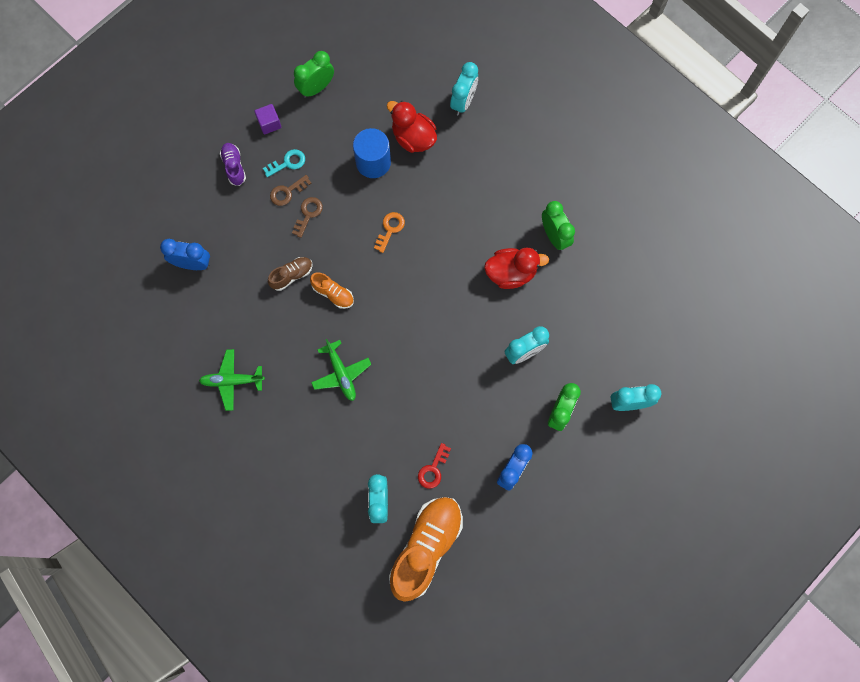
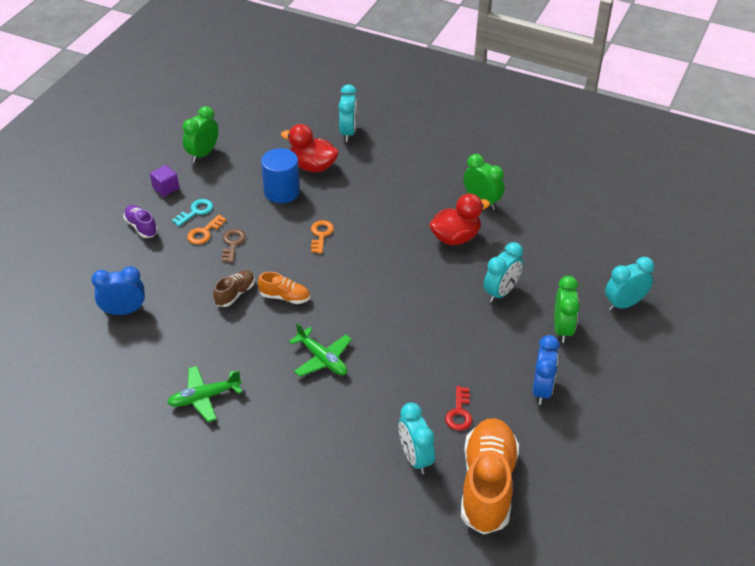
camera: 20 degrees left, 30 degrees down
brown key [270,175,312,206] -> orange key [187,214,227,244]

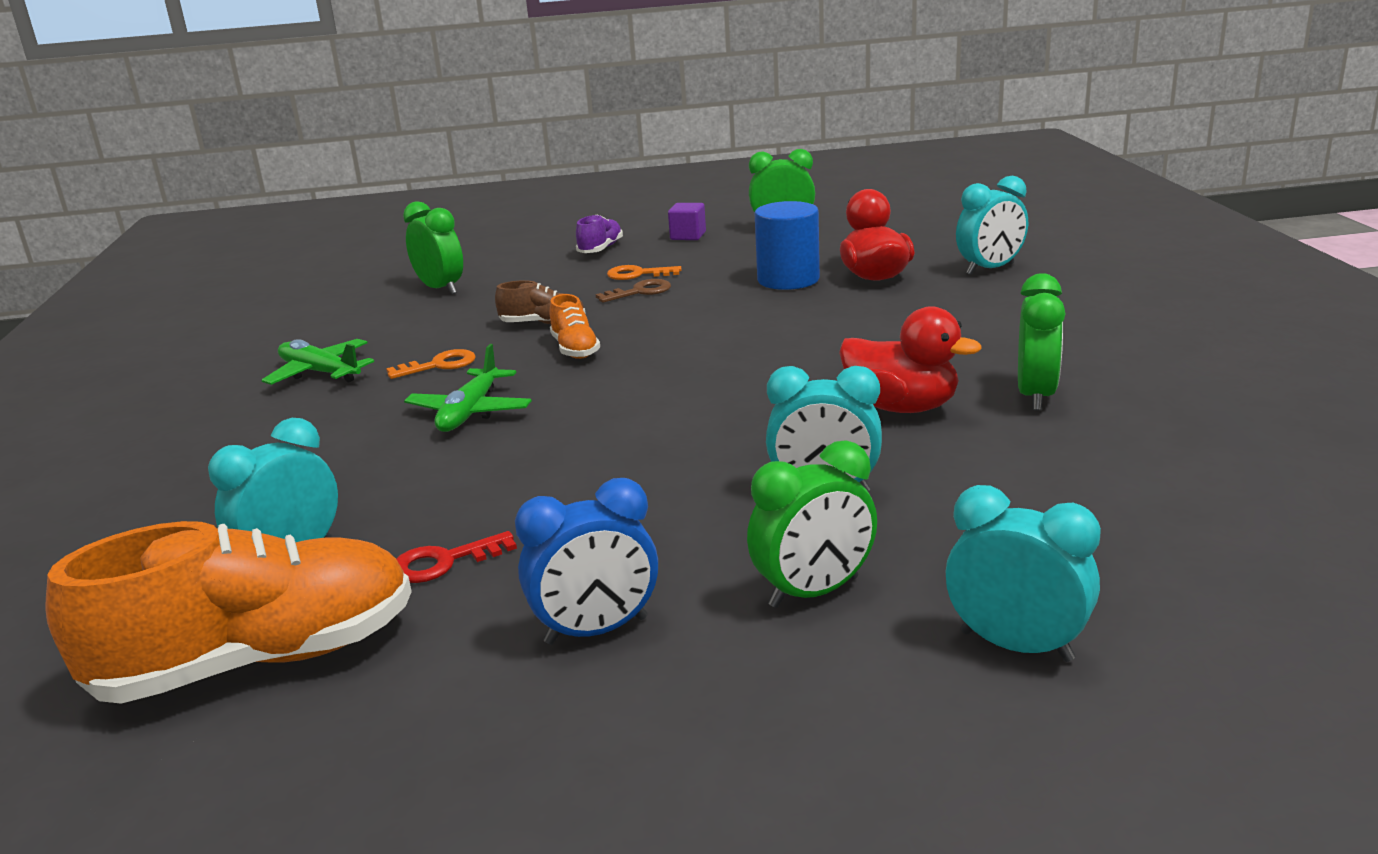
camera: 60 degrees right, 20 degrees down
blue clock [91,266,145,315] -> green clock [403,201,463,295]
turquoise key [172,199,213,226] -> none
orange key [311,220,334,254] -> orange key moved to [386,349,476,379]

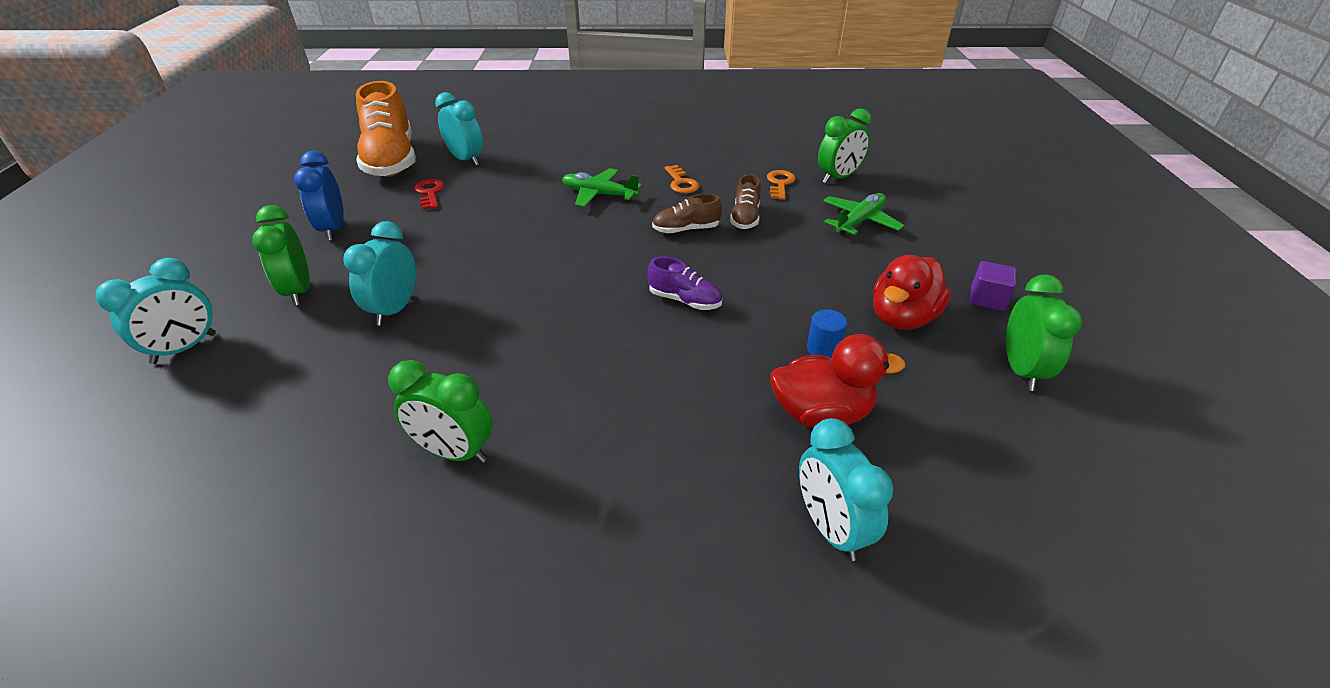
camera: 95 degrees right, 15 degrees up
green plane [262,339,374,385] -> green plane moved to [823,193,904,235]
orange shoe [550,294,600,359] -> brown shoe [652,193,722,234]
purple shoe [576,215,623,253] -> purple shoe moved to [647,256,722,310]
brown key [596,279,671,303] -> none
orange key [607,265,681,280] -> orange key moved to [767,170,795,200]
blue cylinder [755,201,820,290] -> blue cylinder [807,309,847,358], size x0.51
red duck [839,306,981,413] -> red duck moved to [873,255,951,330]

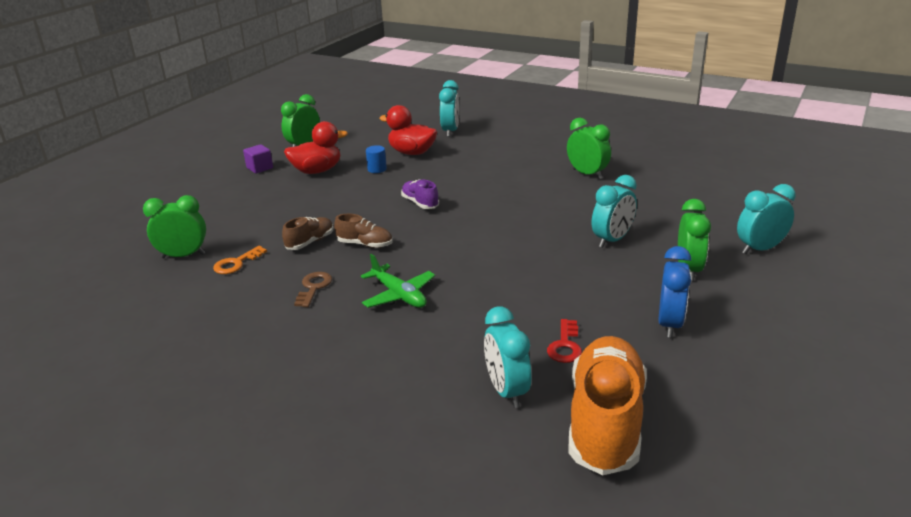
camera: 150 degrees left, 10 degrees down
orange key [665,165,699,194] -> brown key [294,272,332,307]
green plane [823,193,904,235] -> none

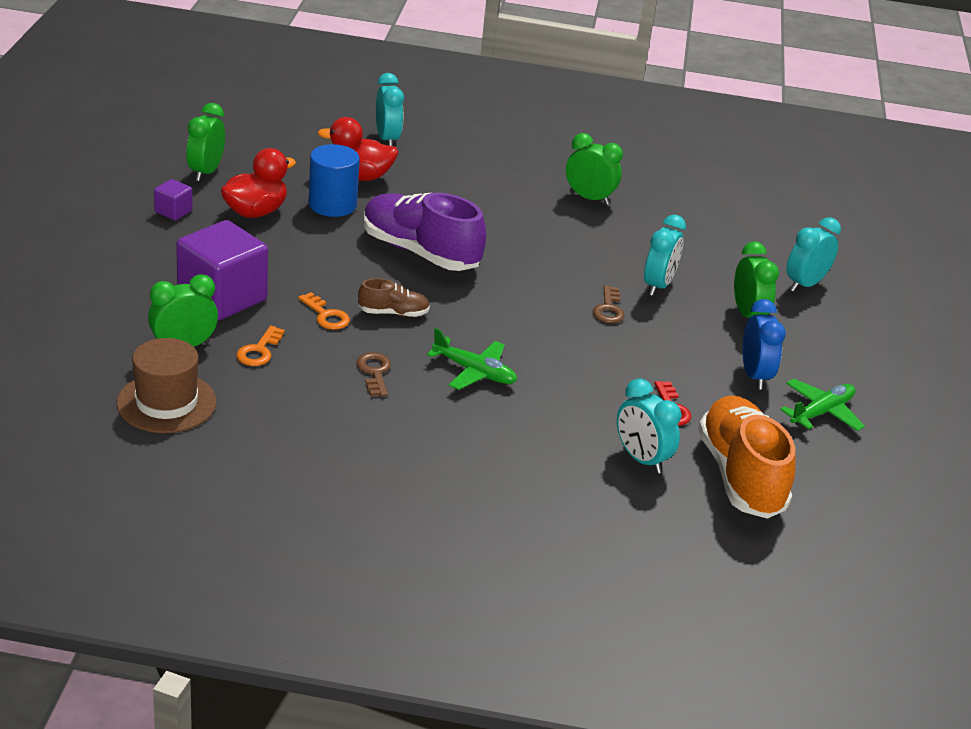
camera: 25 degrees left, 5 degrees up
brown shoe [282,217,333,250] -> orange key [298,292,350,330]
blue cylinder [366,145,387,173] -> blue cylinder [309,144,360,217], size x1.96
purple shoe [401,179,439,209] -> purple shoe [364,193,486,271], size x2.11
none -> brown hat [117,338,216,433]
none -> purple cube [176,220,268,320]
none -> brown key [593,285,624,323]
none -> green plane [780,379,865,431]

